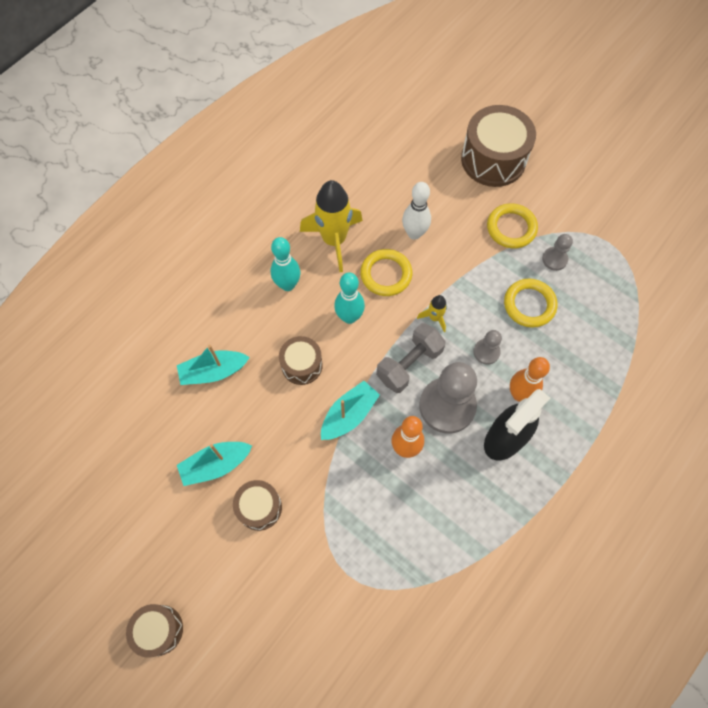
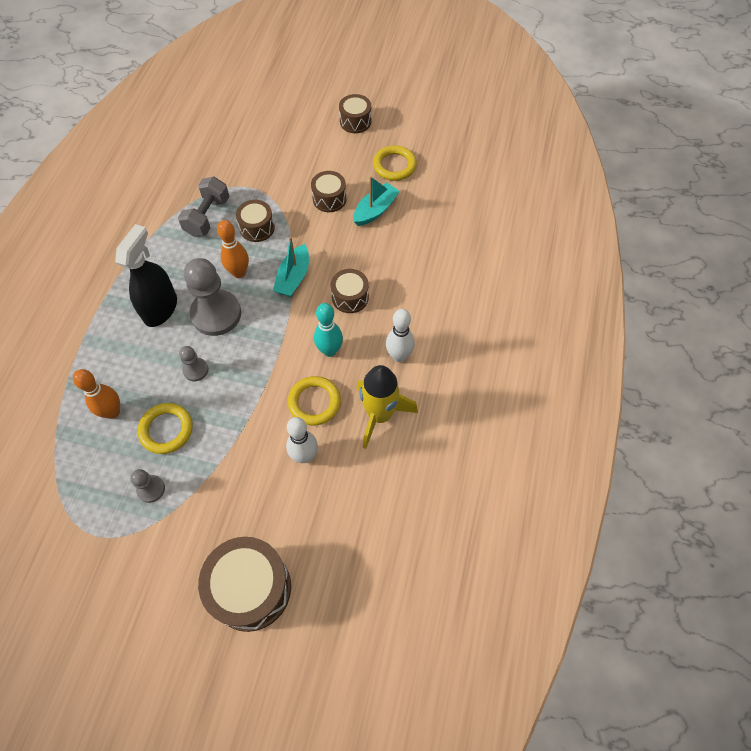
camera: 155 degrees right, 5 degrees down
turquoise boat [177,345,250,385] -> none
turquoise bowling pin [271,237,300,291] -> white bowling pin [386,309,415,362]
grey dumbbell [376,323,446,393] -> grey dumbbell moved to [178,177,230,237]
yellow rocket [417,295,447,332] -> none
yellow ring [487,203,538,248] -> yellow ring moved to [373,145,417,181]
orange bowling pin [510,357,550,402] -> orange bowling pin moved to [73,369,120,419]
none -> brown drum [236,200,275,242]

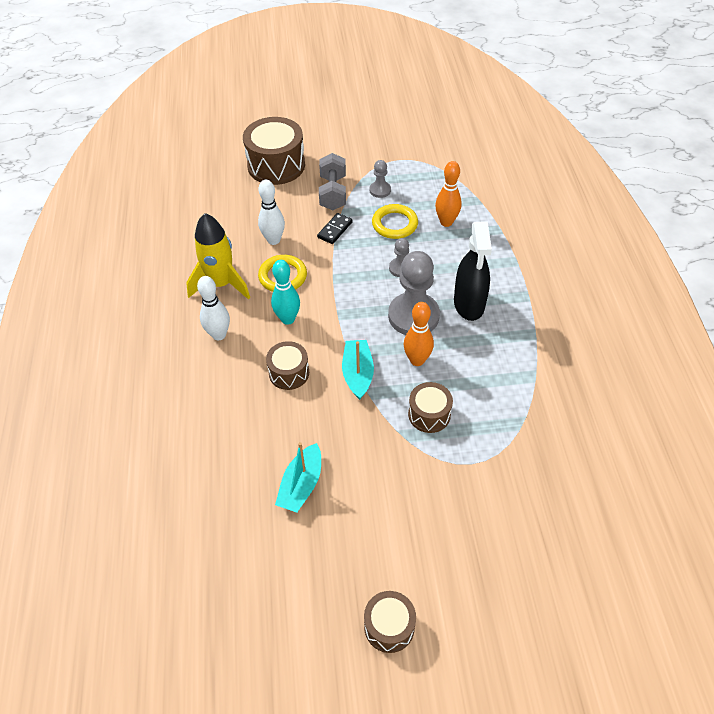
camera: 160 degrees right, 10 degrees down
grey dumbbell [178,177,230,237] -> grey dumbbell moved to [319,153,346,210]
brown drum [311,171,347,212] -> none
yellow ring [373,145,417,181] -> none
none -> black domino [317,213,353,244]

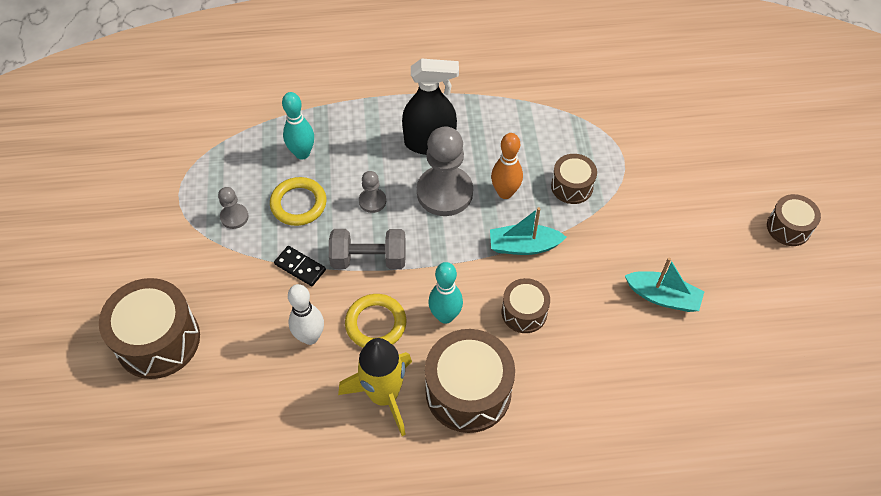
camera: 90 degrees left, 5 degrees up
white bowling pin [197,276,230,340] -> brown drum [425,329,515,433]
grey dumbbell [319,153,346,210] -> grey dumbbell moved to [329,229,406,269]
orange bowling pin [435,161,462,227] -> turquoise bowling pin [282,92,314,160]

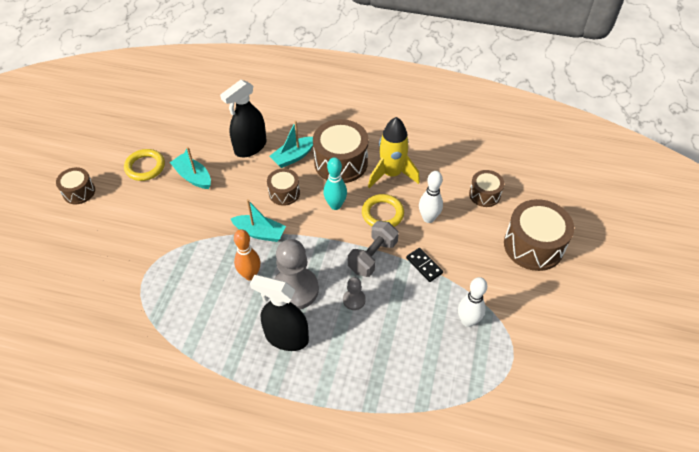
camera: 160 degrees left, 5 degrees down
grey pawn [218,187,249,229] -> white bowling pin [458,277,487,327]
yellow ring [270,177,327,226] -> yellow ring moved to [124,149,165,181]
turquoise bowling pin [282,92,314,160] -> none
grey dumbbell [329,229,406,269] -> grey dumbbell turned 75 degrees counterclockwise [348,221,399,277]
brown drum [551,154,597,204] -> brown drum moved to [469,170,504,207]
none -> black spray bottle [220,80,266,157]
none -> turquoise boat [270,121,313,168]

